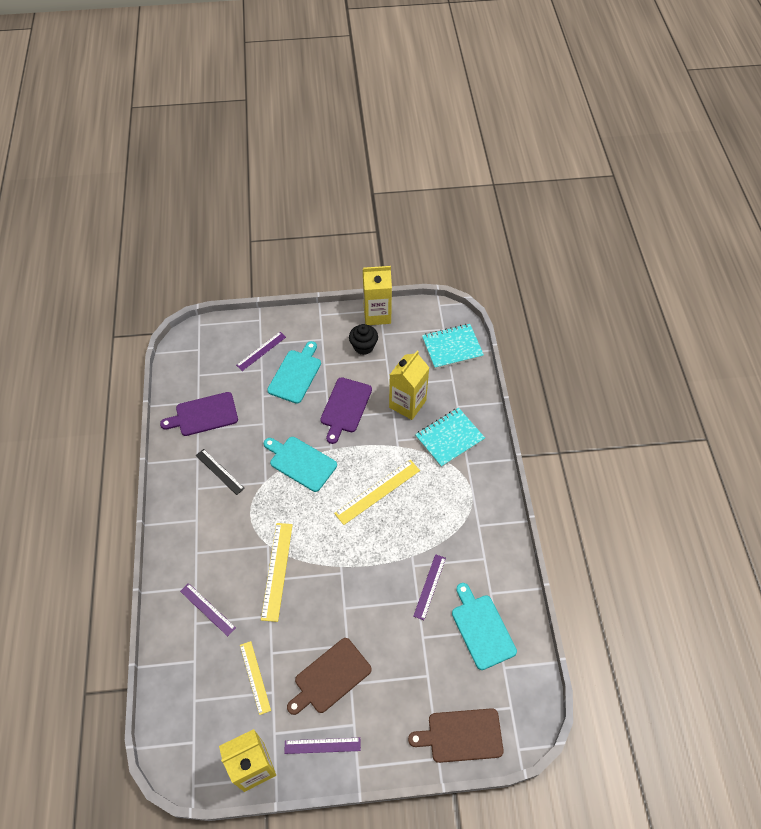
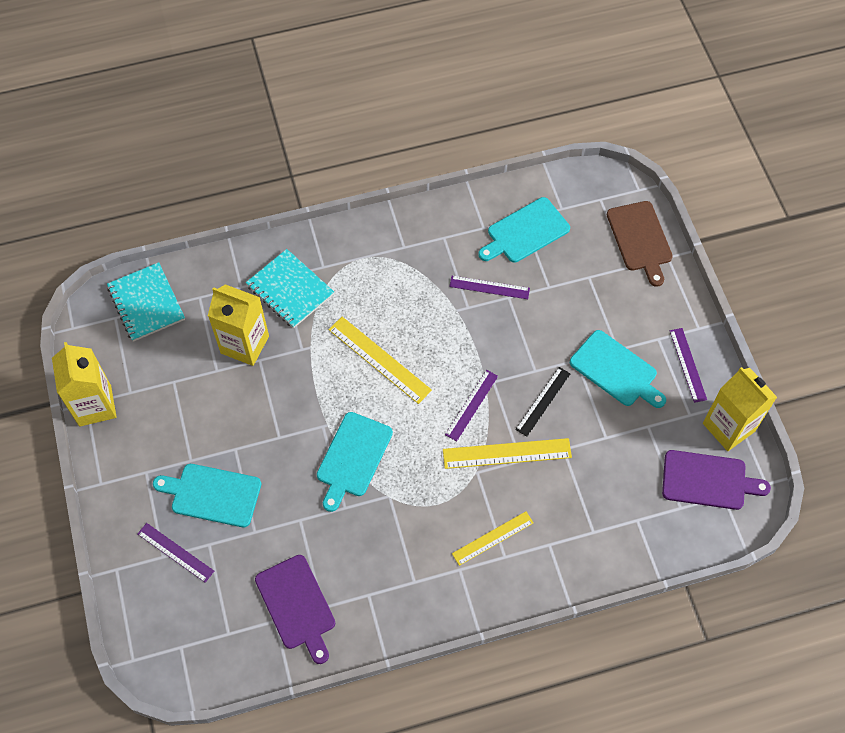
camera: 100 degrees left, 5 degrees up
purple ruler [180,583,236,636] -> purple ruler moved to [445,370,498,441]
black ruler [196,449,245,495] -> black ruler moved to [515,367,570,437]
yellow ruler [240,641,271,715] -> yellow ruler moved to [452,511,534,566]
brown cutting board [287,638,372,715] -> turquoise cutting board [570,330,666,408]
purple cutting board [320,377,372,444] -> purple cutting board moved to [662,450,771,510]
black cupcake [349,324,378,355] -> none

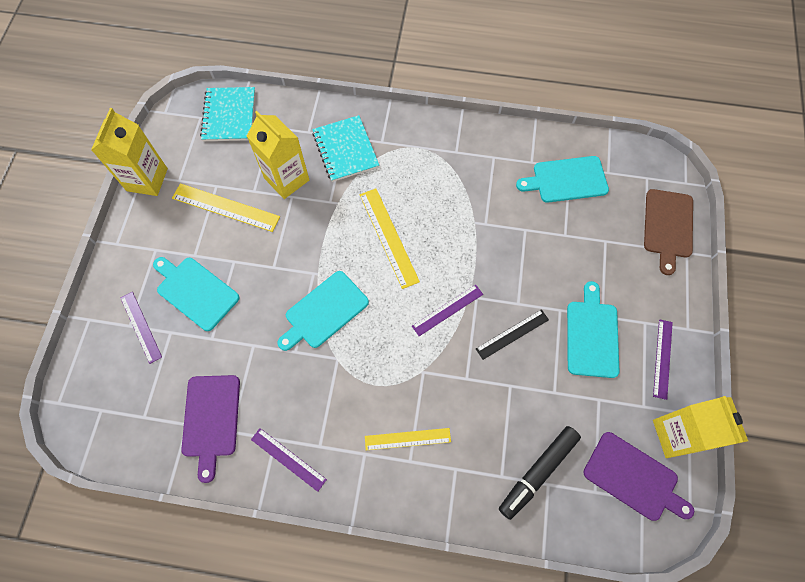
camera: 25 degrees right, 5 degrees up
yellow ruler [443,438,572,469] -> yellow ruler moved to [172,183,280,232]
purple ruler [449,276,530,299] -> purple ruler moved to [251,428,327,492]
turquoise cutting board [570,330,666,408] -> turquoise cutting board turned 150 degrees counterclockwise [567,281,620,378]
none -> black marker [499,426,581,520]

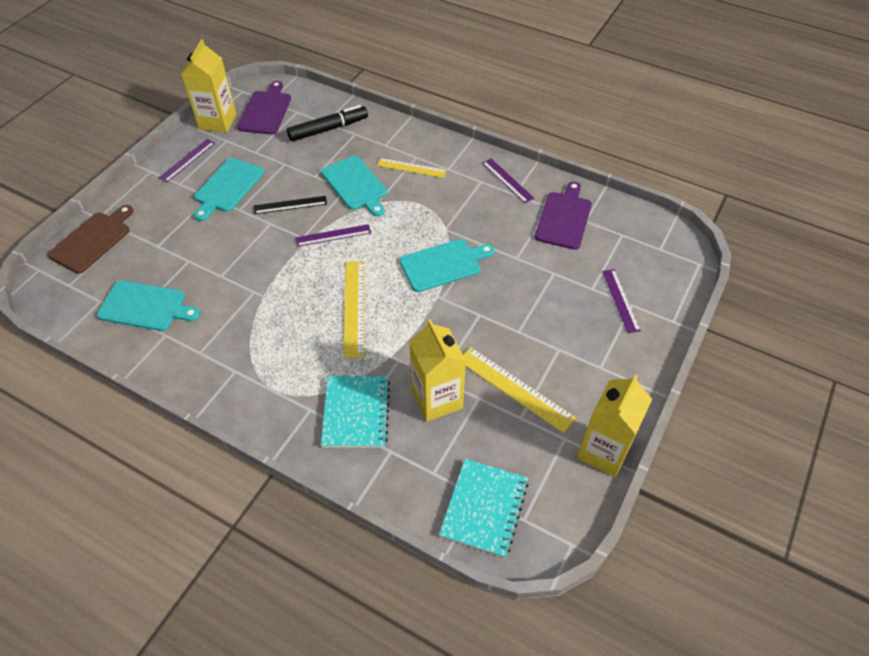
camera: 160 degrees left, 15 degrees down
turquoise cutting board [153,257,239,331] -> turquoise cutting board moved to [321,156,387,217]
purple cutting board [583,432,694,521] -> purple cutting board turned 45 degrees clockwise [237,81,291,134]

